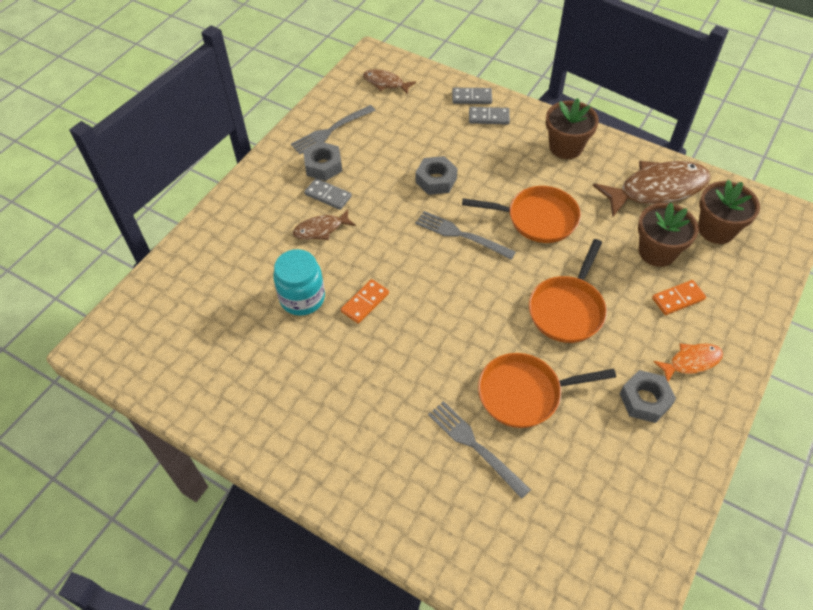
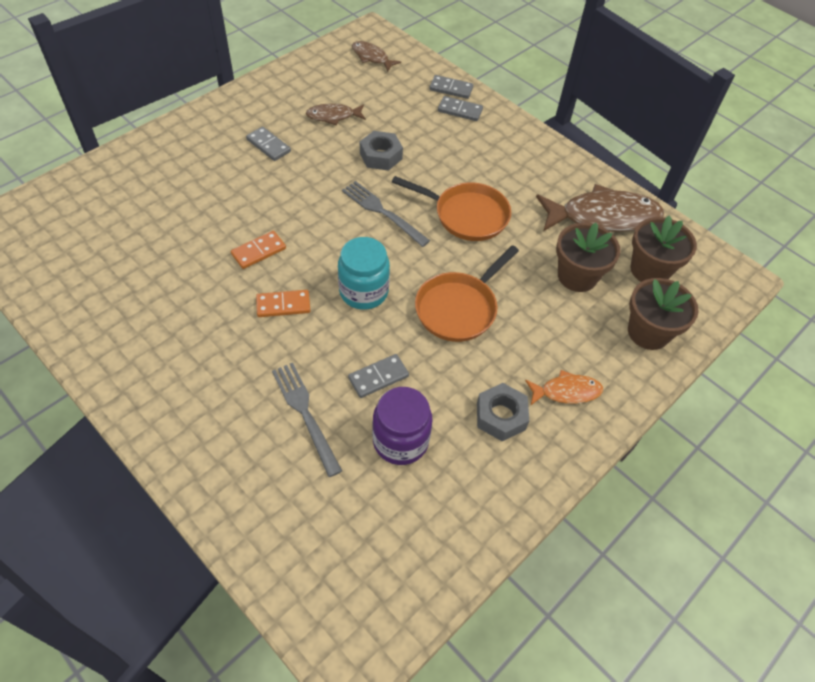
camera: 10 degrees right, 0 degrees up
turquoise jar [273,249,325,316] -> turquoise jar moved to [338,237,390,310]
grey fork [291,105,376,154] -> none
brown fish [293,209,356,240] -> brown fish moved to [306,104,366,125]
grey nut [303,141,342,181] -> none
orange pan [478,353,616,428] -> grey domino [348,354,409,398]
brown flower pot [546,98,599,159] -> brown flower pot moved to [628,278,699,350]
orange domino [652,280,706,315] -> orange domino moved to [256,290,310,317]
none -> purple jar [372,387,433,465]

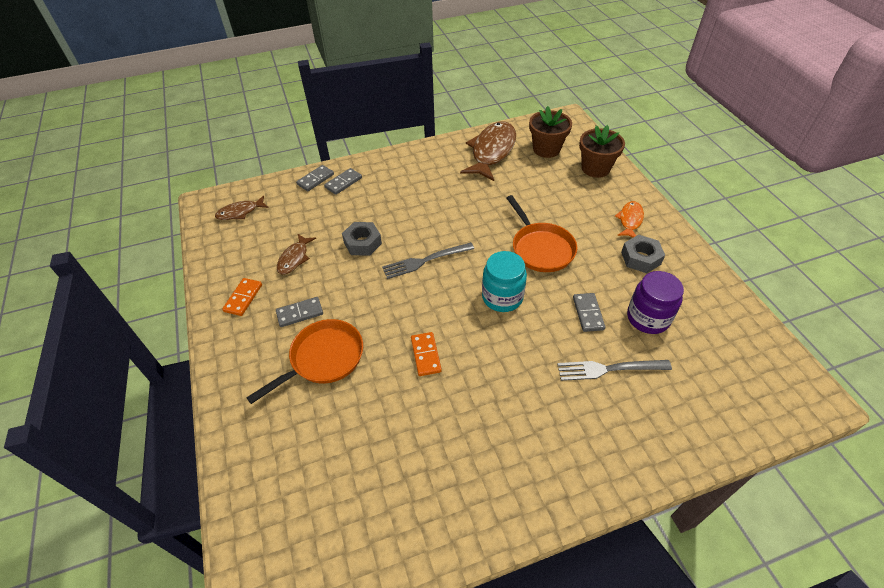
camera: 60 degrees left, 5 degrees down
orange domino [256,290,310,317] -> orange domino moved to [222,278,262,316]
orange pan [392,176,511,241] -> orange pan moved to [246,319,363,404]
brown flower pot [556,223,621,292] -> none

